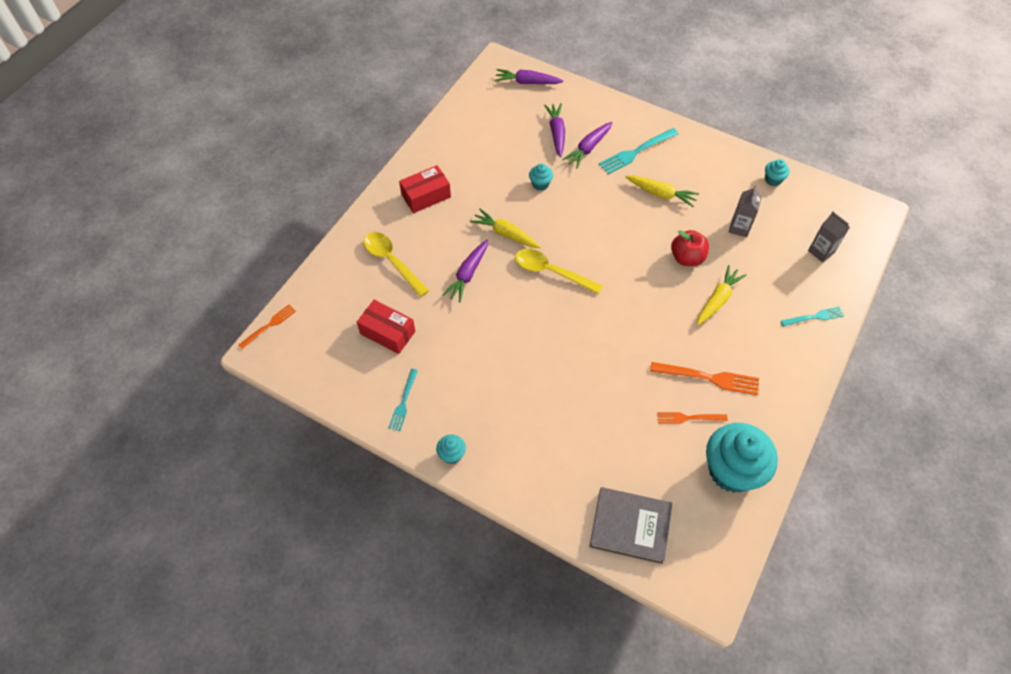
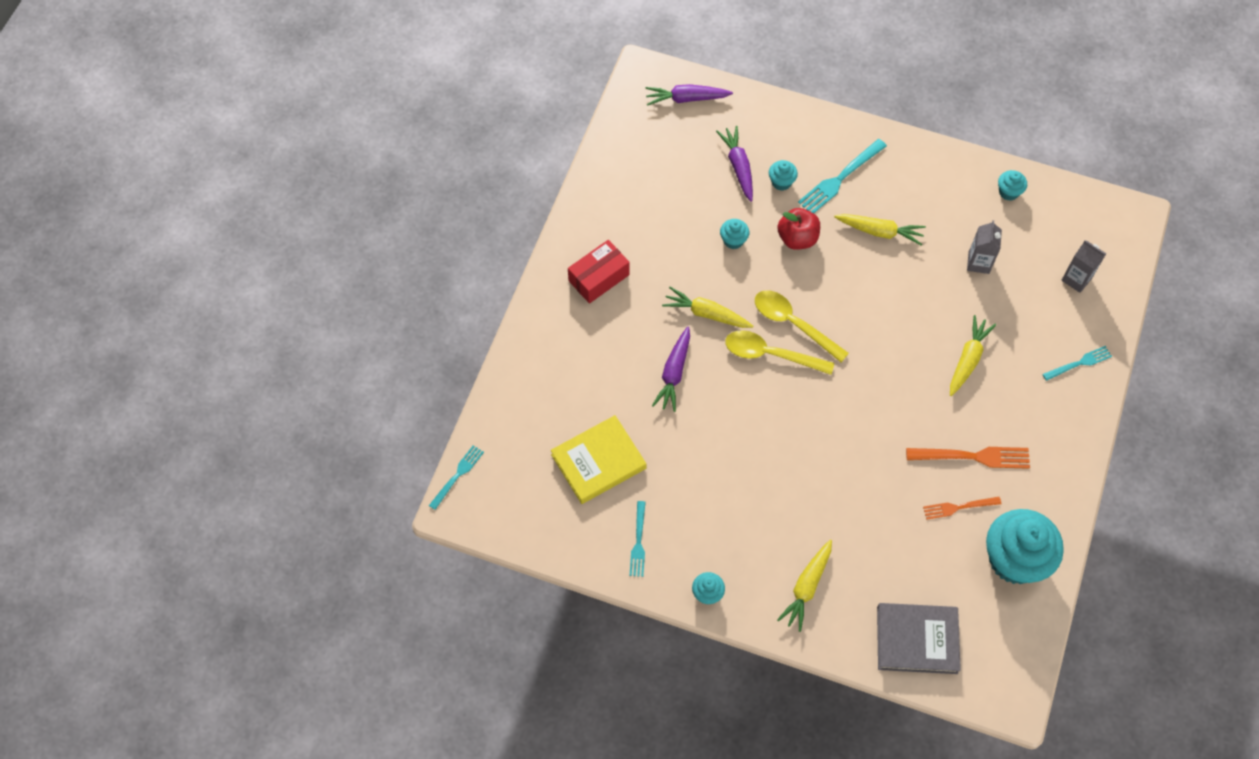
camera: 10 degrees left, 5 degrees up
orange fork [239,304,296,349] -> turquoise fork [429,445,484,510]
red box [357,300,415,354] -> yellow book [551,415,646,504]
yellow spoon [364,232,429,297] -> yellow spoon moved to [755,290,849,362]
purple carrot [562,122,613,168] -> turquoise cupcake [769,160,798,191]
red apple [671,230,709,266] -> red apple moved to [777,208,820,250]
none -> yellow carrot [777,540,832,632]

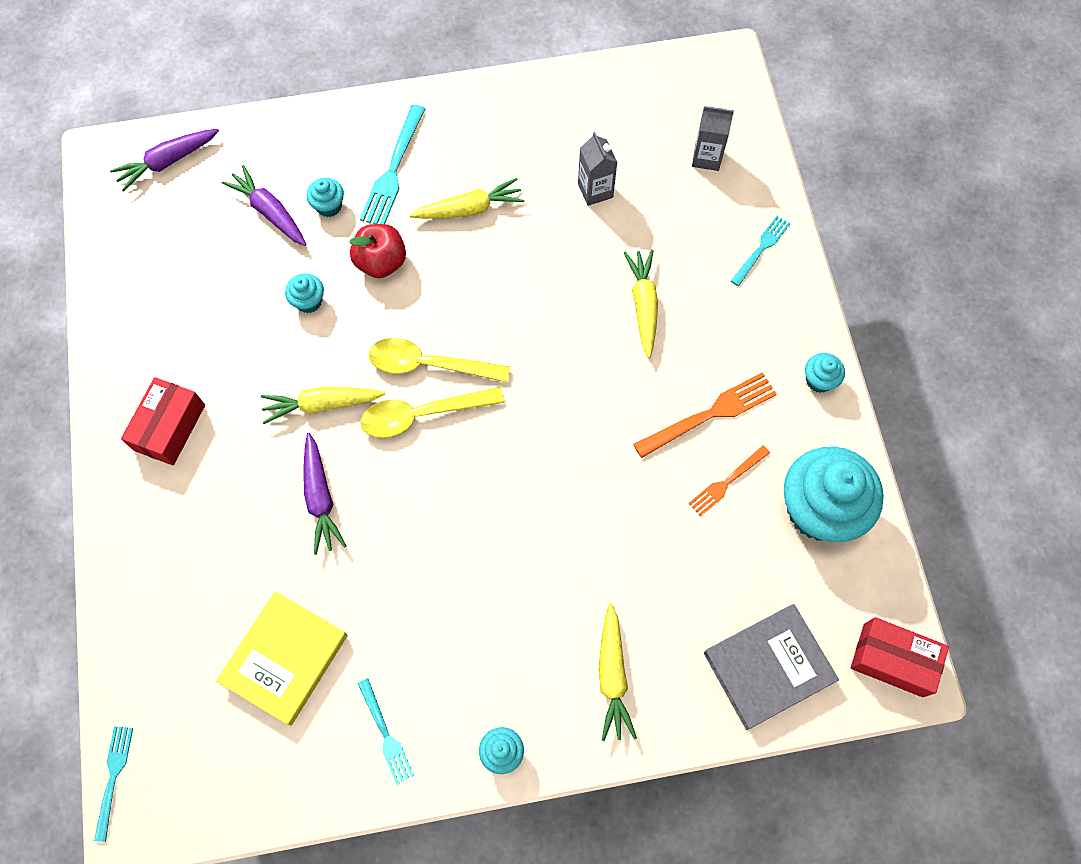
camera: 30 degrees left, 5 degrees up
turquoise cupcake [998,170,1027,201] -> turquoise cupcake moved to [805,353,845,393]
none -> red box [851,617,949,697]

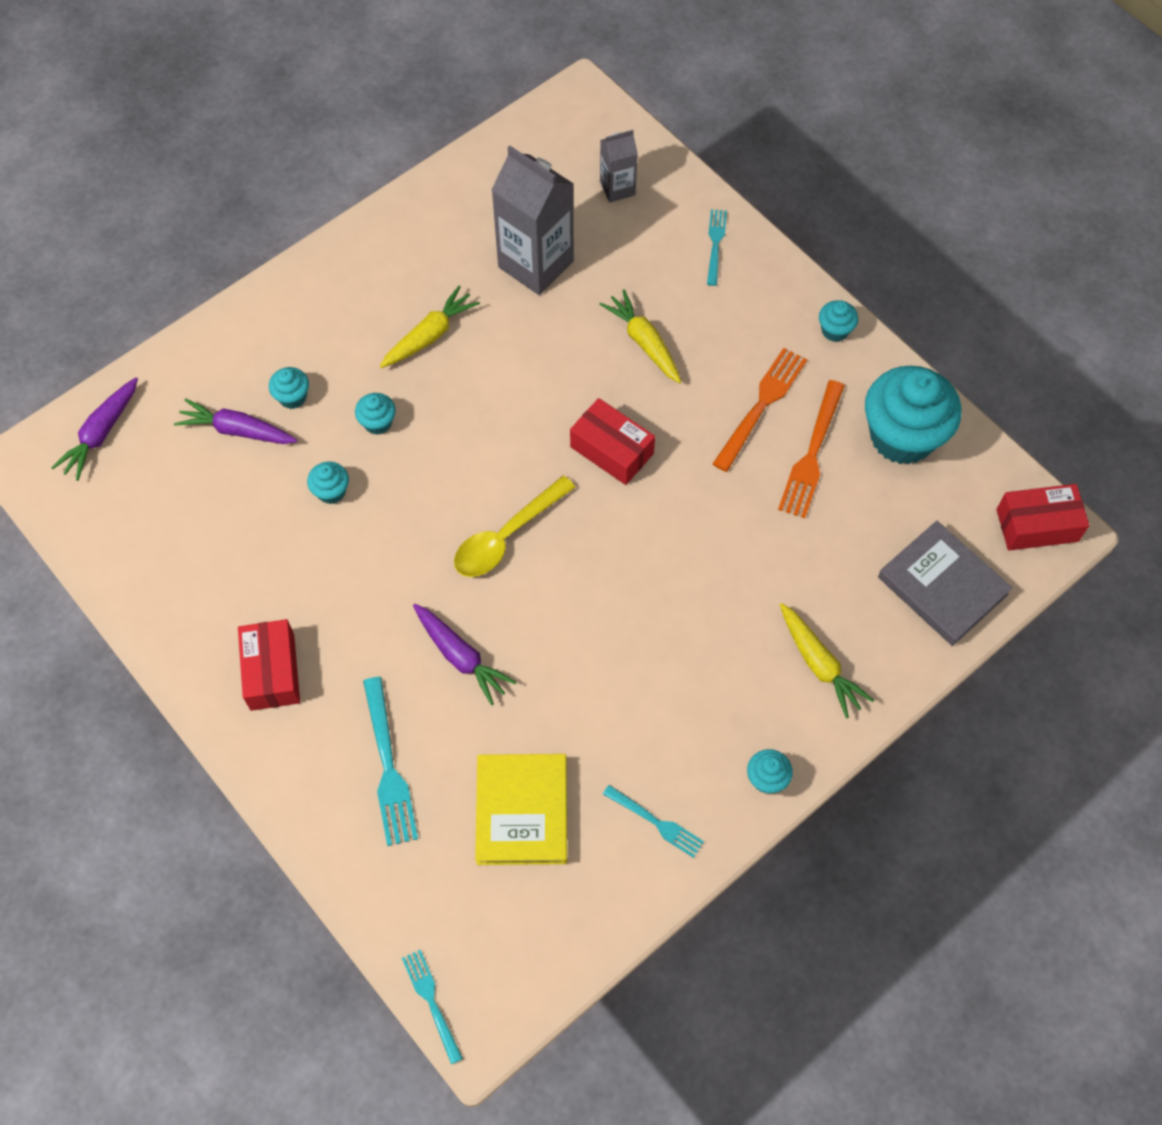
camera: 30 degrees left, 5 degrees down
yellow carrot [261,387,385,424] -> none
red apple [349,224,406,278] -> turquoise cupcake [355,393,396,435]
turquoise fork [360,105,426,224] -> turquoise fork moved to [363,677,418,846]
yellow spoon [369,338,510,383] -> none
grey carton [578,132,618,206] -> grey carton [491,146,574,295], size x1.88
orange fork [689,446,770,516] -> orange fork [778,380,845,518], size x1.60
grey book [704,604,839,730] -> grey book turned 75 degrees counterclockwise [878,521,1012,646]
none -> red box [570,398,655,485]

